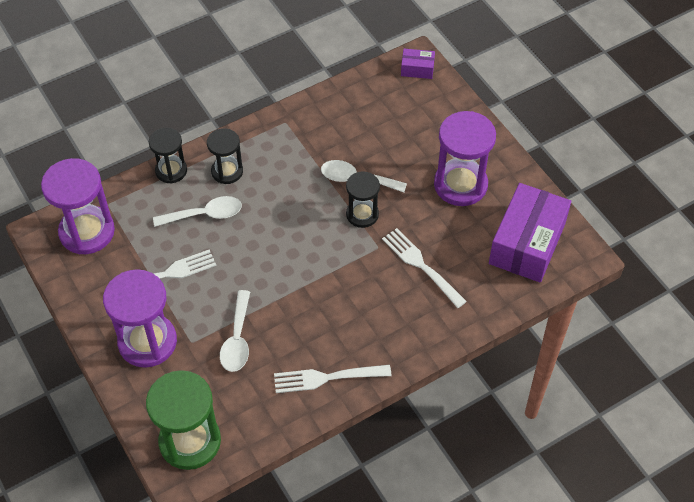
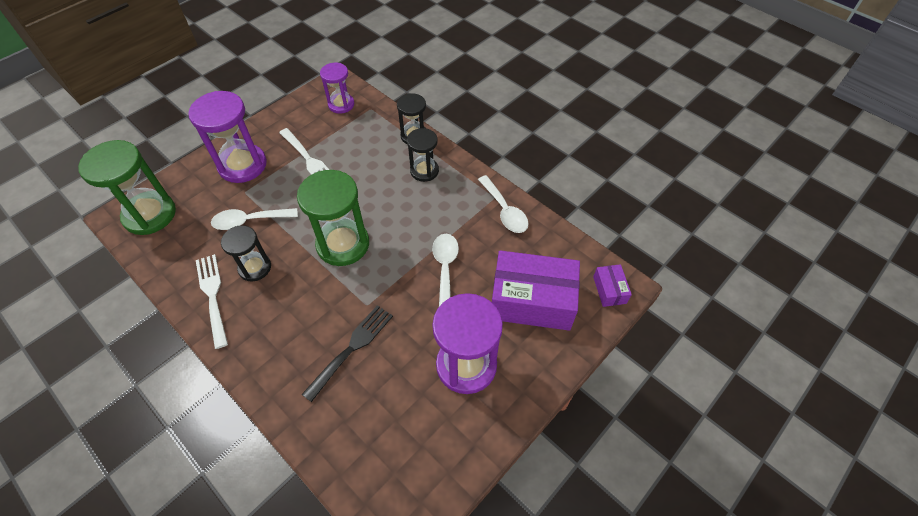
camera: 75 degrees right, 0 degrees up
purple hourglass [41,158,115,254] -> purple hourglass [320,63,354,114], size x0.60
white spoon [153,196,242,227] -> white spoon moved to [478,175,529,233]
black hourglass [346,171,380,228] -> black hourglass moved to [221,225,271,281]
white fork [382,228,467,308] -> black fork [302,305,393,402]
purple box [489,183,571,283] -> purple box moved to [492,250,580,331]
none -> green hourglass [297,170,369,266]

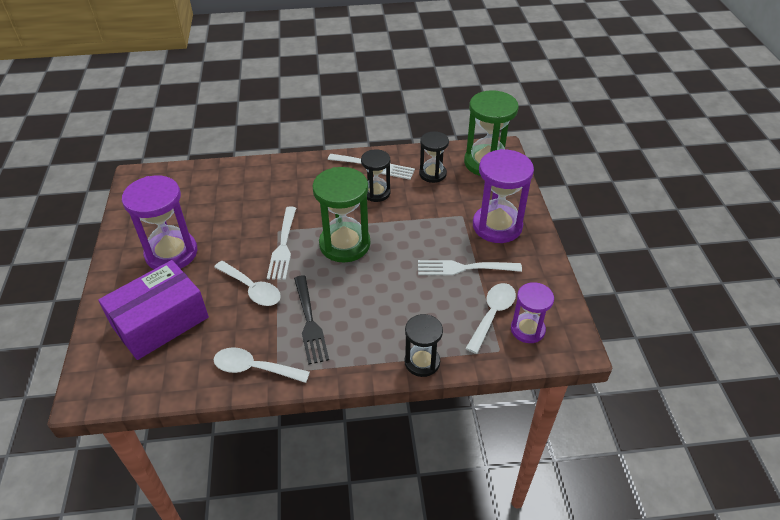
camera: 130 degrees right, 10 degrees down
white spoon [211,208,298,230] -> white spoon moved to [465,283,516,354]
black fork [302,305,393,402] -> black fork moved to [294,275,329,365]
black hourglass [407,128,439,182] -> black hourglass moved to [419,131,449,183]
purple box [593,264,632,307] -> none
none -> white fork [267,206,296,280]

